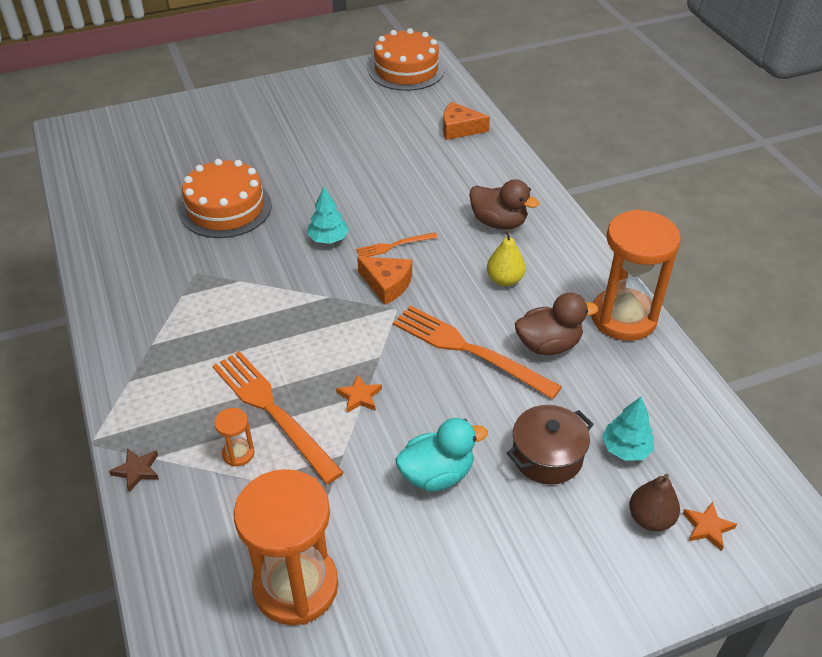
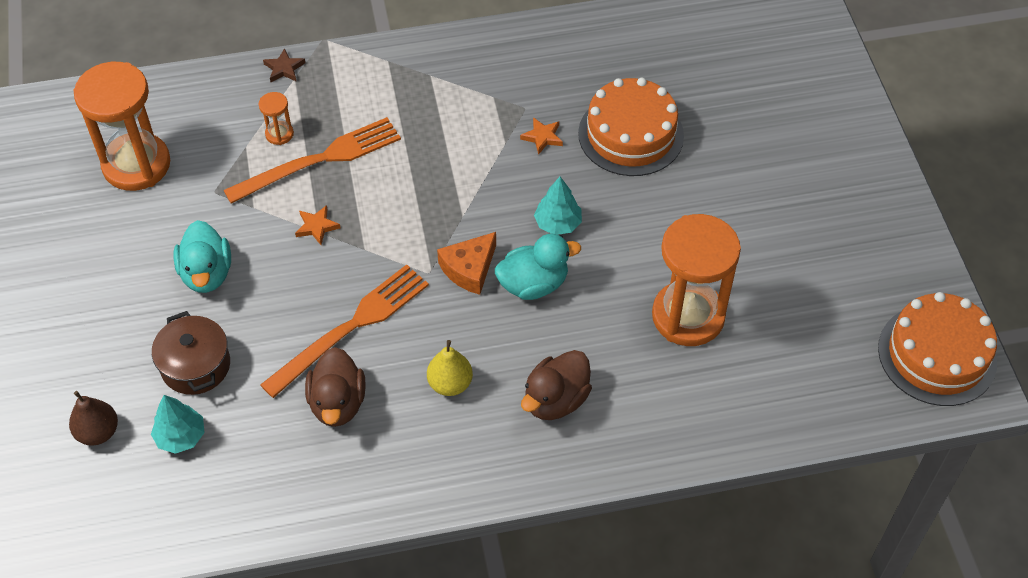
camera: 100 degrees right, 10 degrees up
orange fork [356,232,438,257] -> turquoise duck [495,234,581,300]
orange cheese [443,102,490,140] -> none
orange hourglass [591,209,681,341] -> orange hourglass moved to [652,214,741,346]
orange star [683,502,737,551] -> orange star moved to [520,117,563,155]

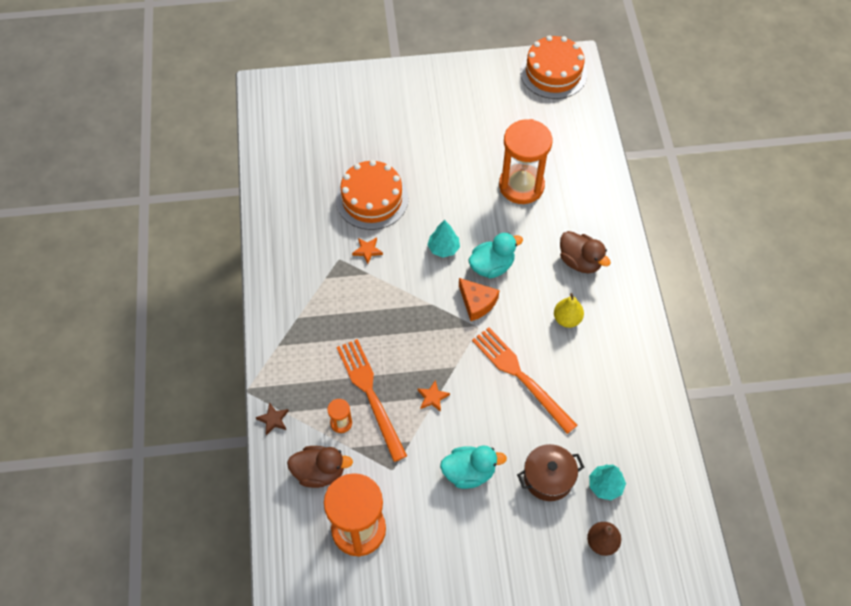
camera: 85 degrees left, 5 degrees up
brown duck [305,347,366,427] -> brown duck moved to [287,446,353,488]
turquoise duck [495,234,581,300] -> turquoise duck turned 75 degrees clockwise [468,233,523,278]

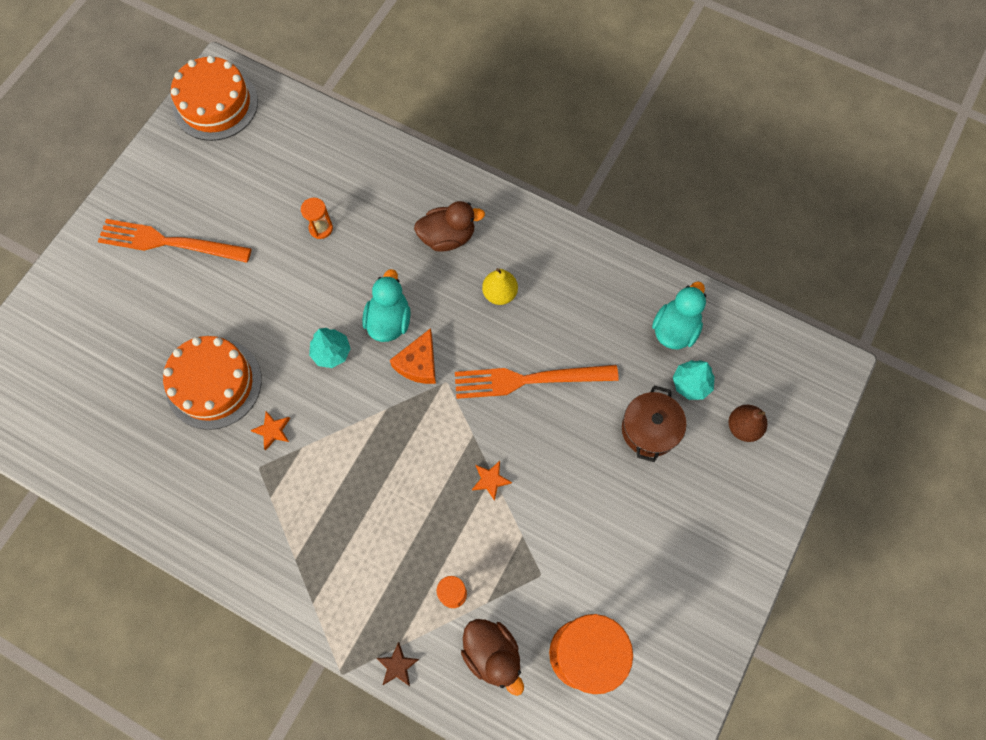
camera: 55 degrees left, 10 degrees up
brown duck [287,446,353,488] -> brown duck turned 105 degrees clockwise [461,619,524,696]
orange fork [336,339,407,462] -> orange fork moved to [98,219,251,263]
turquoise duck [440,446,507,489] -> turquoise duck moved to [652,281,706,349]
orange cheese [459,278,499,321] -> orange cheese turned 120 degrees clockwise [390,328,436,384]
orange hourglass [499,119,552,204] -> orange hourglass [301,198,333,239], size x0.42

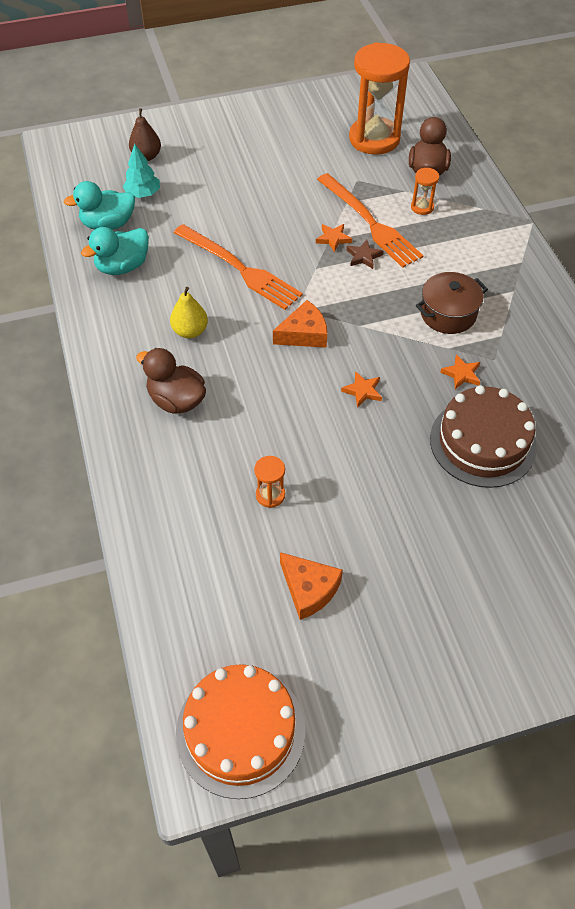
camera: 135 degrees left, 15 degrees down
orange fork [98,219,251,263] -> orange fork moved to [317,173,423,268]
orange cake [163,336,262,430] -> brown cake [430,385,537,488]
turquoise tree [309,328,351,368] -> orange star [341,371,382,408]
turquoise duck [362,269,411,342] -> turquoise duck moved to [81,227,149,275]
brown star [376,642,419,686] -> brown star moved to [347,240,383,269]
brown pot [622,386,687,462] -> brown pot moved to [416,272,488,334]
none -> orange cheese [280,552,343,620]

